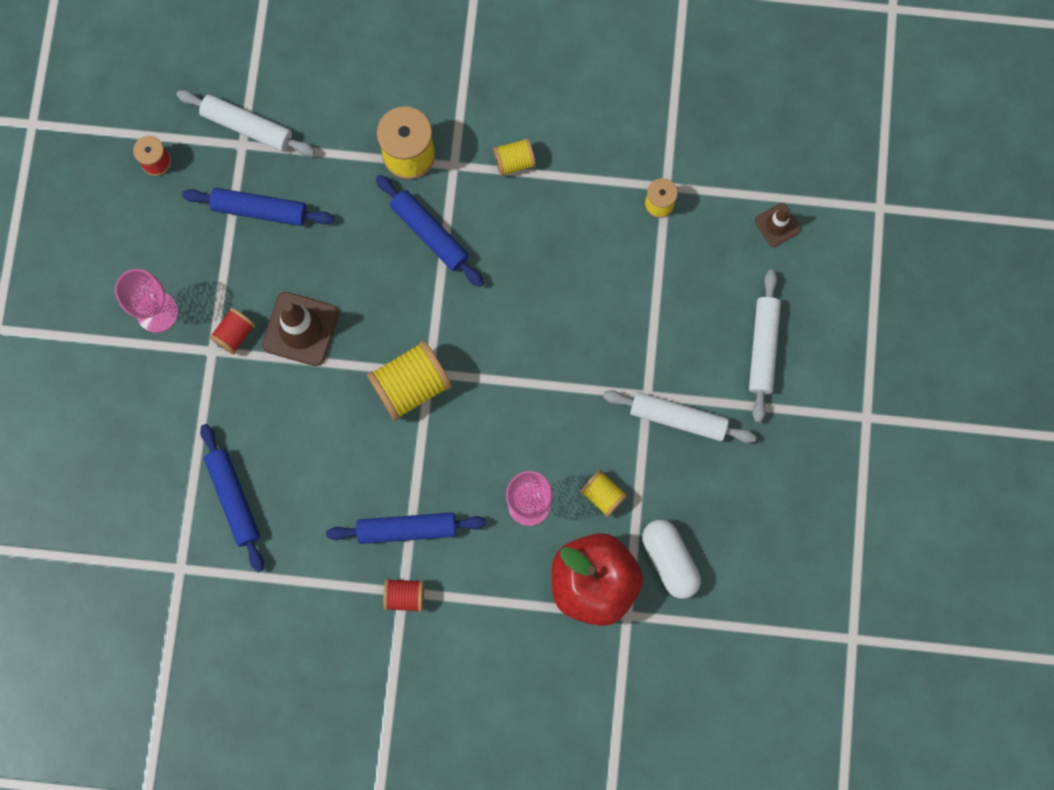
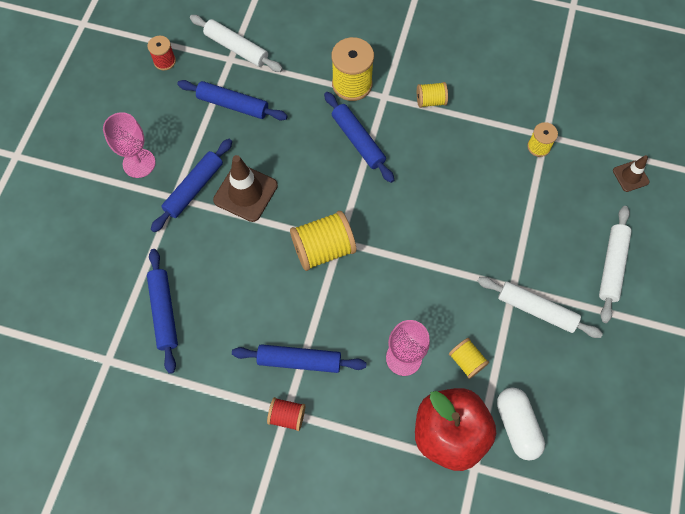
camera: 10 degrees right, 10 degrees down
red spool [209,308,255,355] -> blue rolling pin [151,139,232,232]

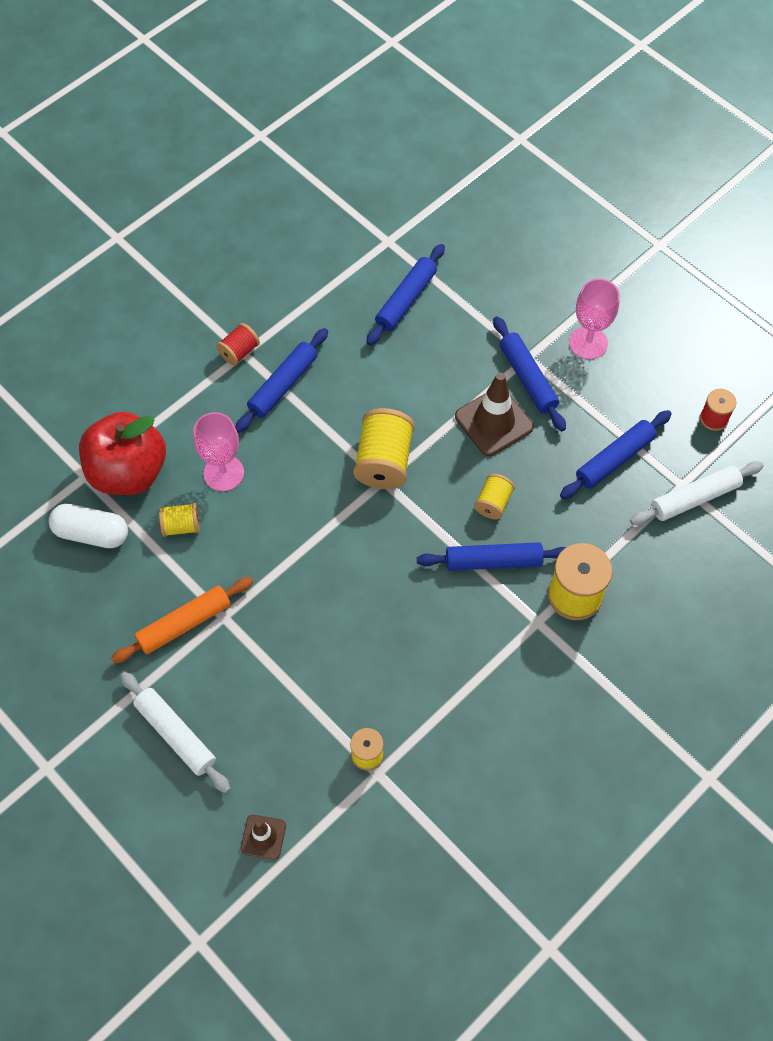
camera: 120 degrees right, 5 degrees down
blue rolling pin [147,249,178,374] -> blue rolling pin turned 75 degrees counterclockwise [366,244,445,346]
yellow spool [417,82,448,108] -> yellow spool moved to [474,474,515,519]
white rolling pin [478,277,603,338] -> orange rolling pin [111,577,253,663]

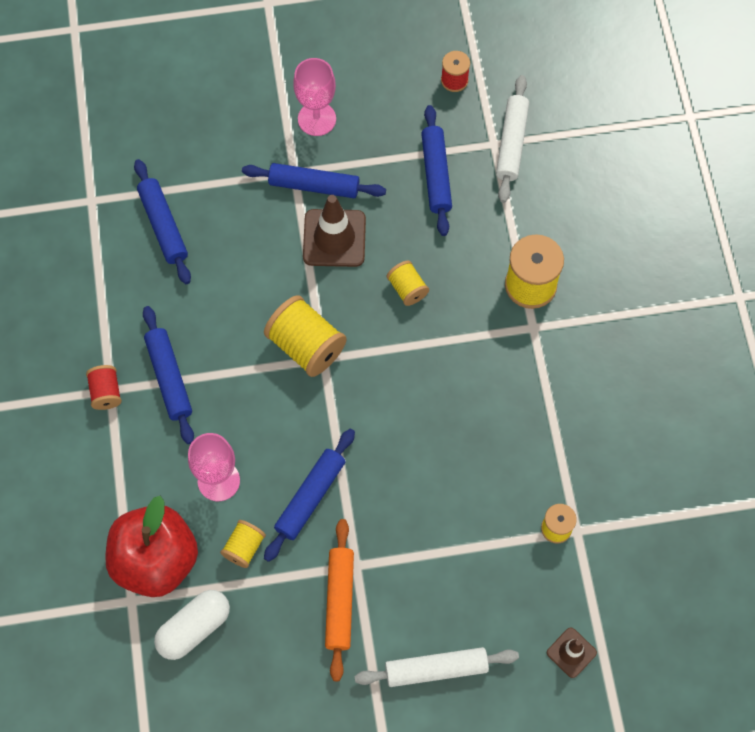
camera: 55 degrees left, 5 degrees up
blue rolling pin [417,542,566,571] -> blue rolling pin moved to [264,429,355,562]

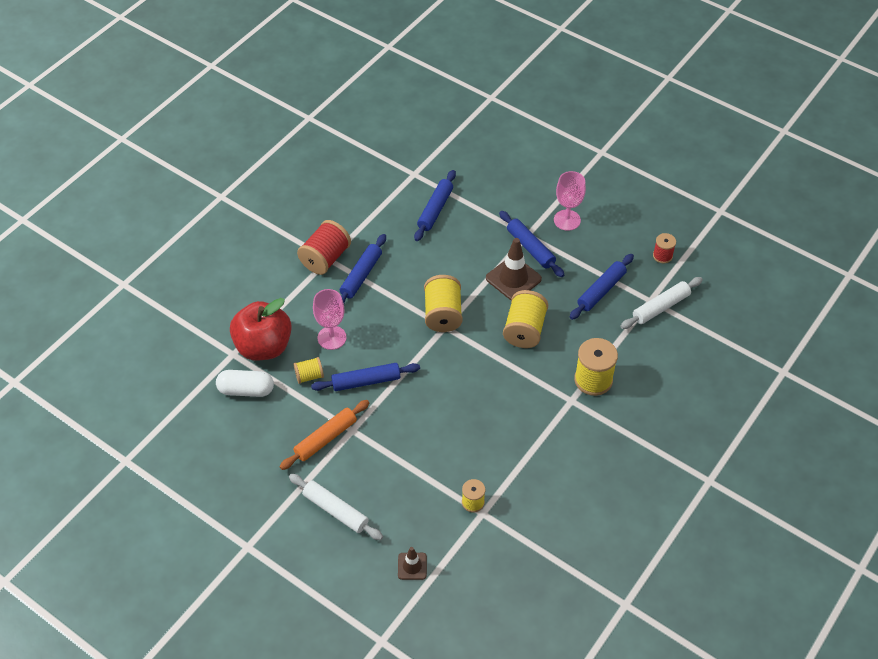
camera: 45 degrees right, 15 degrees down
red spool [86,365,122,410] -> red spool [297,220,351,275], size x1.79
yellow spool [387,261,429,306] -> yellow spool [503,290,548,348], size x1.79

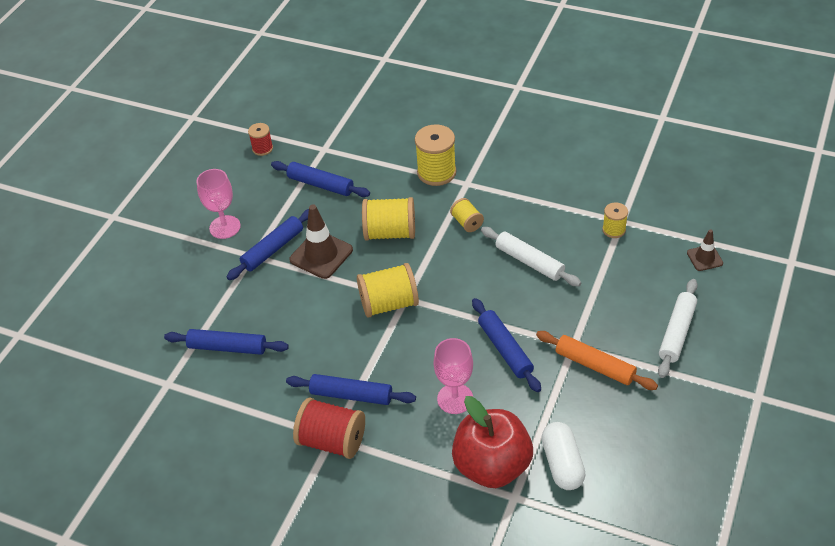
camera: 100 degrees left, 5 degrees down
yellow spool [294,357,324,384] -> yellow spool moved to [450,198,484,232]
white rolling pin [620,277,703,329] -> white rolling pin moved to [481,227,581,286]

